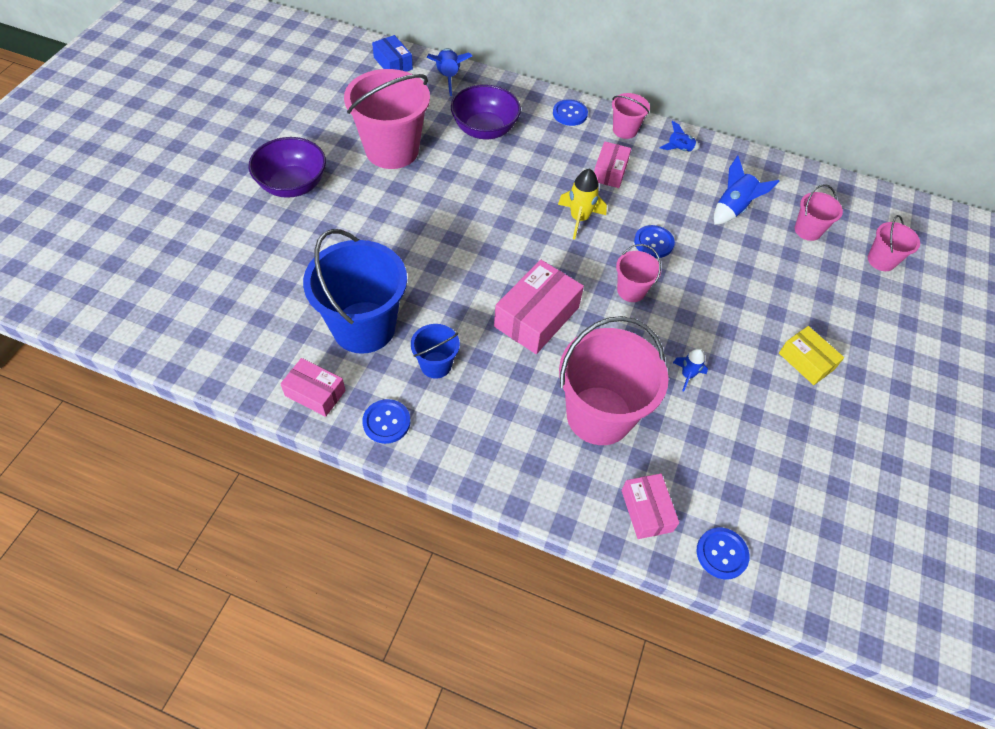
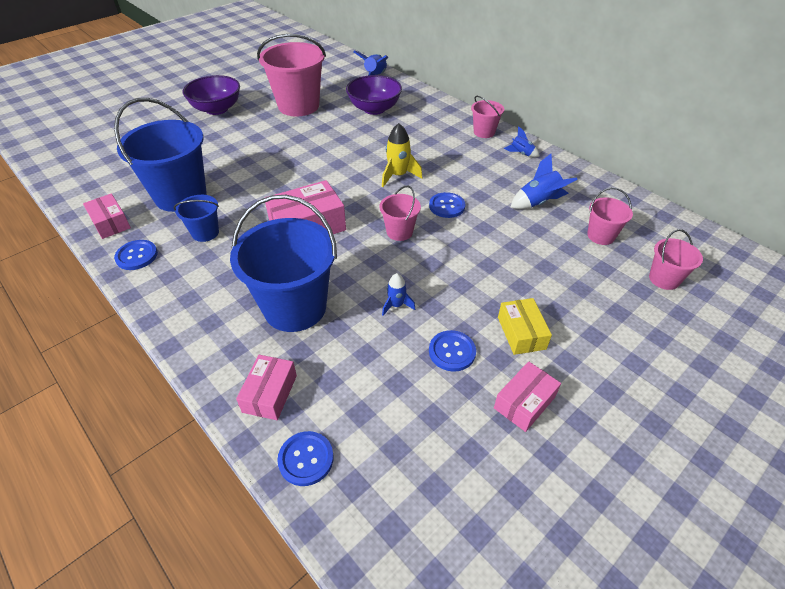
camera: 30 degrees right, 10 degrees down
blue box [372,35,413,72] -> none
blue button [553,99,588,126] -> blue button moved to [429,330,476,372]
pink bucket [559,316,669,445] -> blue bucket [230,195,337,332]
pink box [594,141,631,188] -> pink box moved to [494,361,561,432]

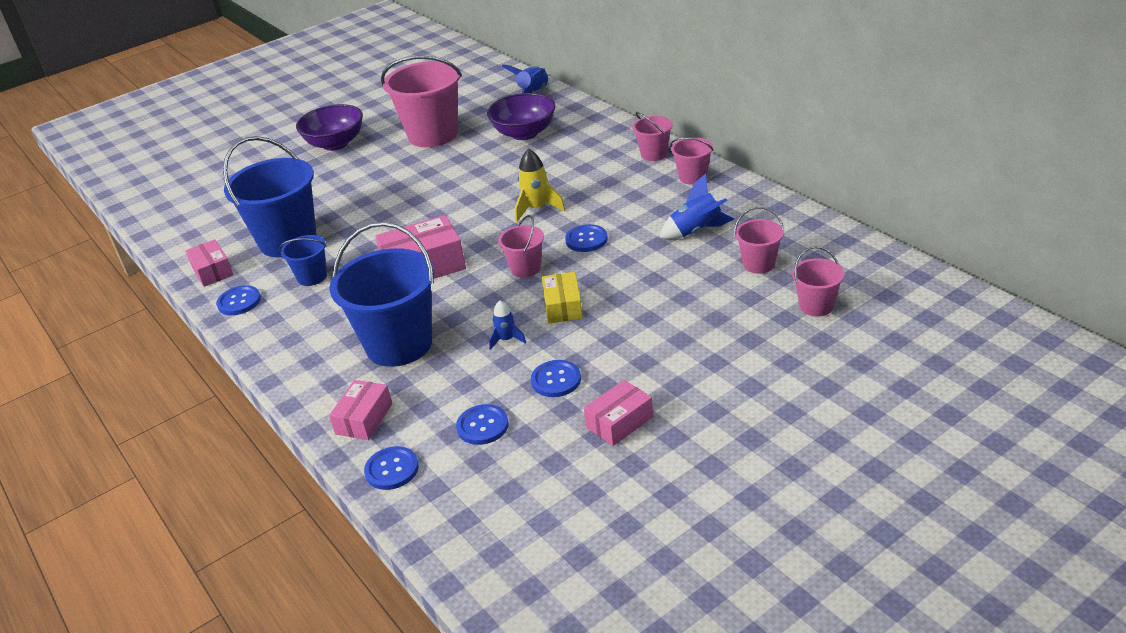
camera: 10 degrees right, 10 degrees down
yellow box [498,298,552,355] -> yellow box moved to [542,272,583,324]
blue rocket [504,126,540,157] -> pink bucket [670,137,713,185]
none -> blue button [456,404,509,445]

